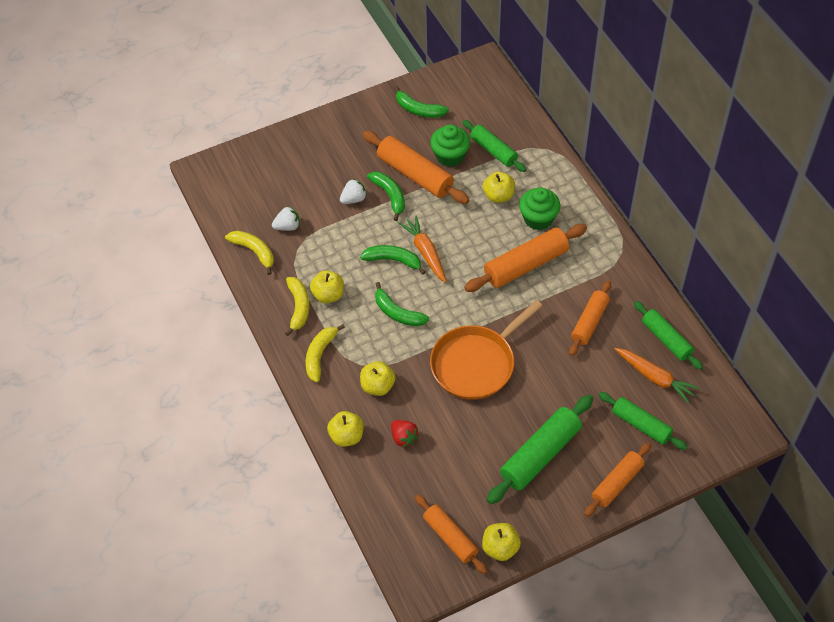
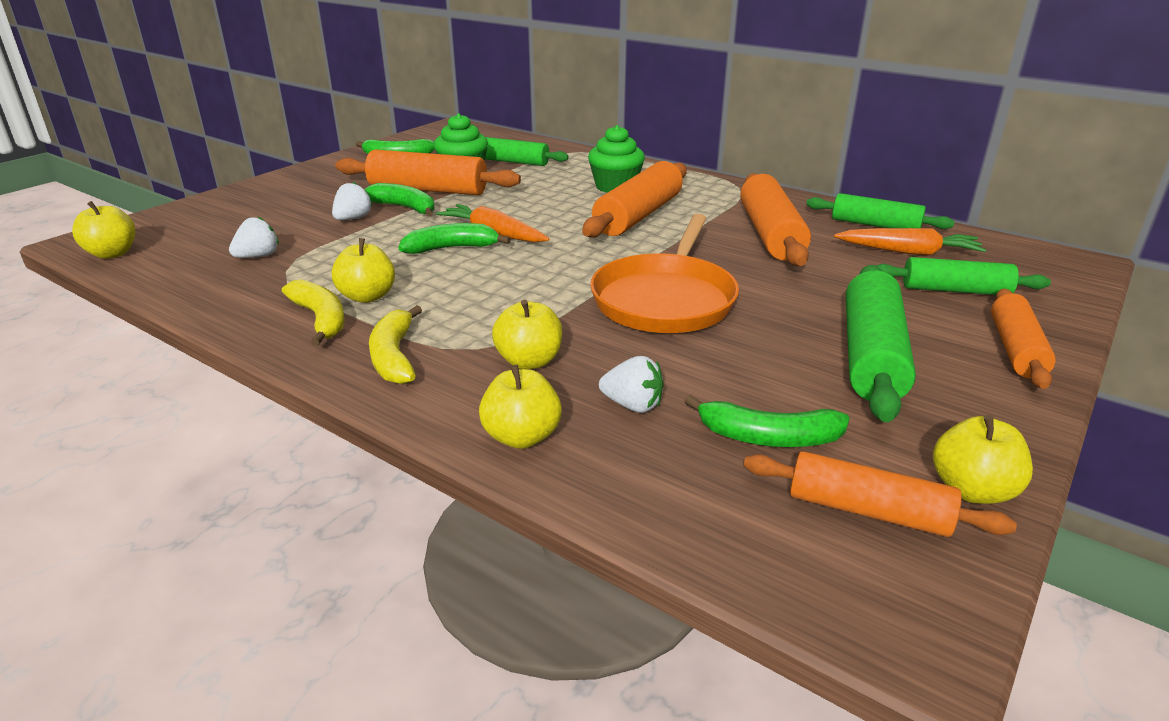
camera: 30 degrees left, 25 degrees down
yellow banana [225,231,274,275] -> none
green banana [375,282,429,326] -> green banana moved to [684,395,850,447]
red strawberry [391,420,419,448] -> white strawberry [599,356,664,413]
yellow apple [483,171,515,203] -> yellow apple moved to [72,201,135,259]
orange rolling pin [569,280,611,356] -> orange rolling pin [740,173,811,266], size x1.53

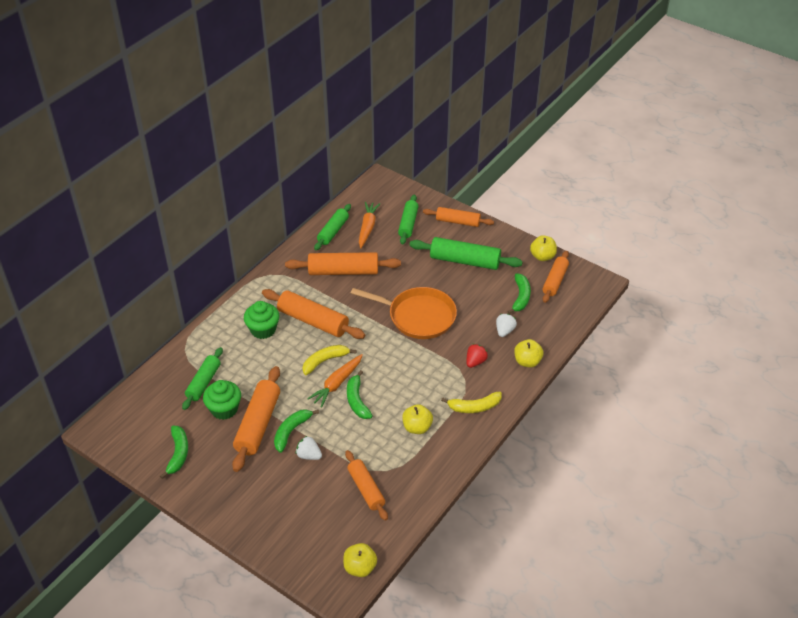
camera: 90 degrees left, 15 degrees up
white strawberry [229,216,279,258] -> orange rolling pin [345,450,388,521]
yellow banana [282,279,345,346] -> yellow banana moved to [302,345,356,375]
yellow apple [492,299,562,369] -> red strawberry [467,344,488,368]

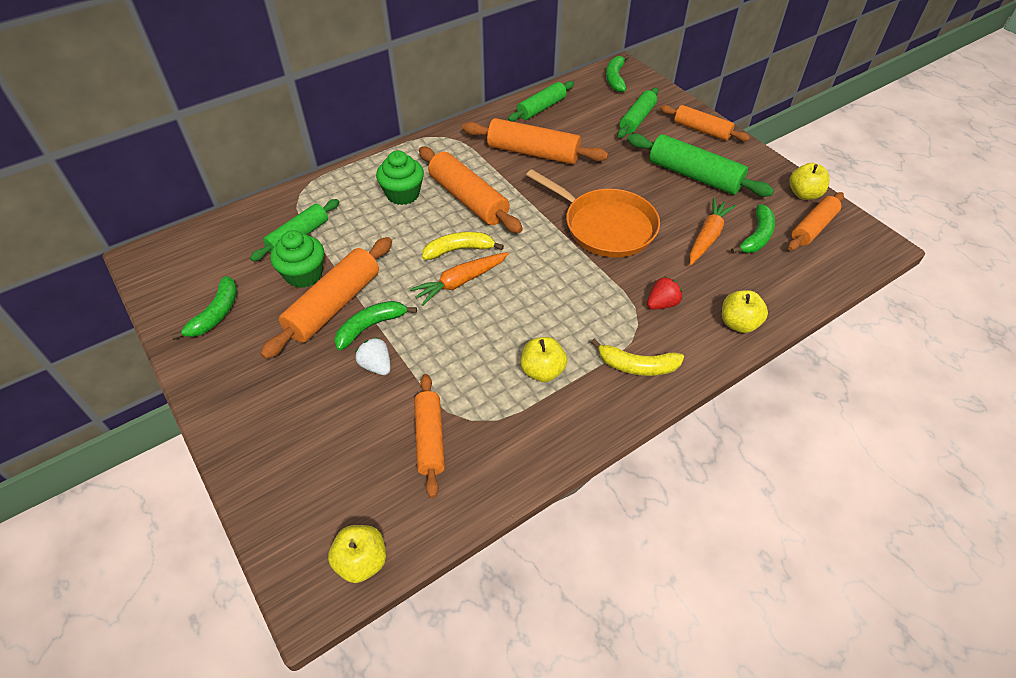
camera: 20 degrees right, 5 degrees up
green banana [347,370,373,419] -> green banana moved to [606,54,629,92]
orange carrot [359,202,380,248] -> orange carrot moved to [689,198,736,265]
white strawberry [496,314,517,337] -> none

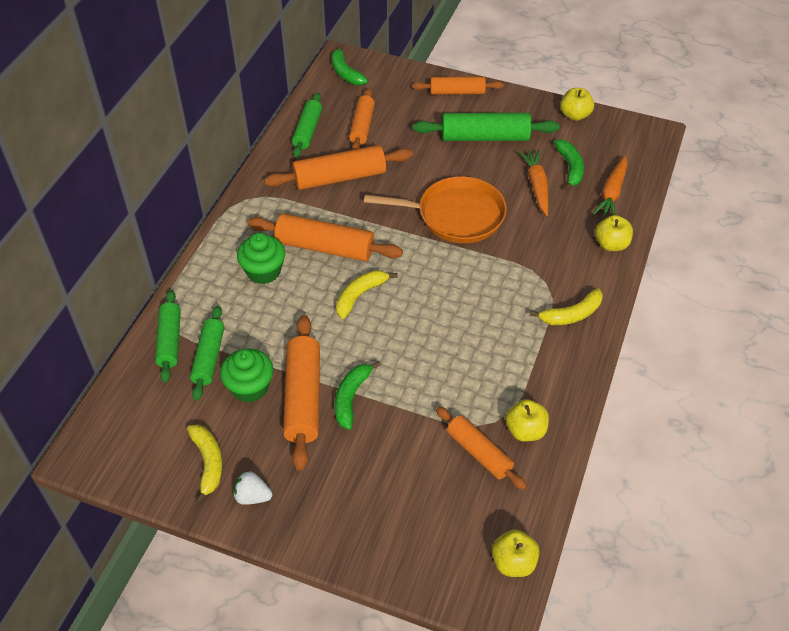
camera: 35 degrees left, 0 degrees up
green banana [171,276,237,340] -> yellow banana [187,424,223,504]
white strawberry [355,337,391,375] -> white strawberry moved to [233,471,273,505]
orange carrot [410,252,509,306] -> orange carrot moved to [593,155,627,217]
yellow apple [521,337,567,382] -> yellow apple moved to [505,399,549,441]
green rolling pin [617,87,659,138] -> green rolling pin moved to [155,290,181,383]
red strawberry [647,276,682,310] -> none
orange rolling pin [788,192,844,251] -> orange rolling pin moved to [349,88,375,150]

